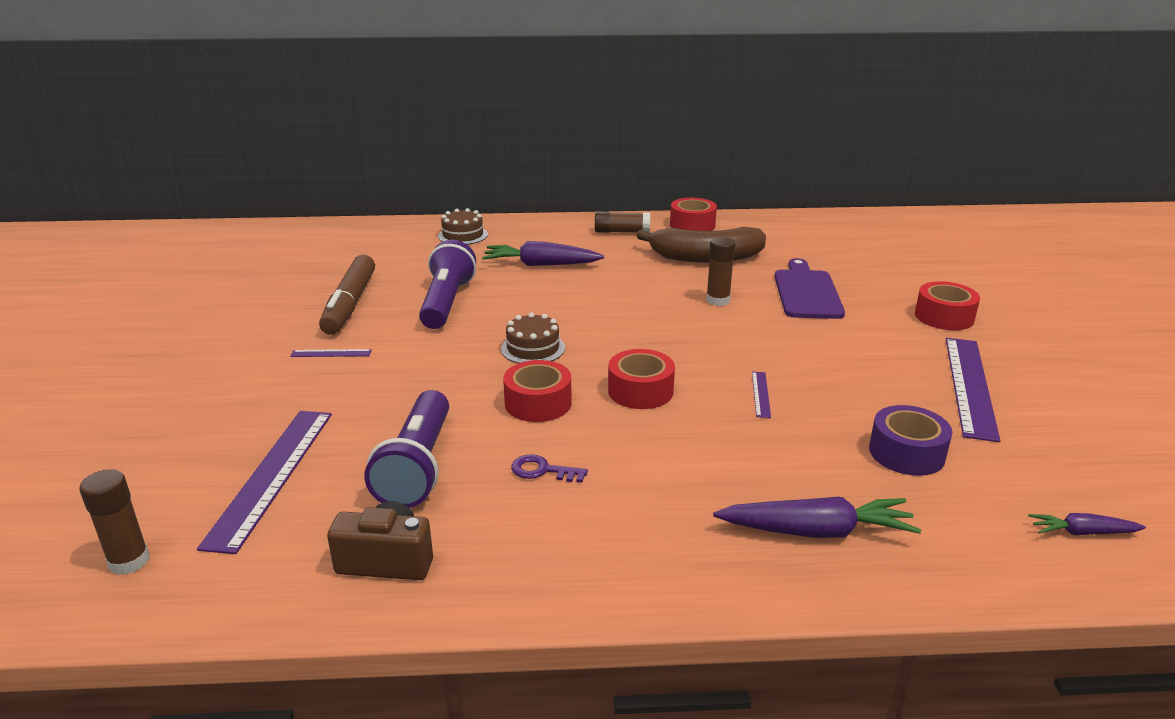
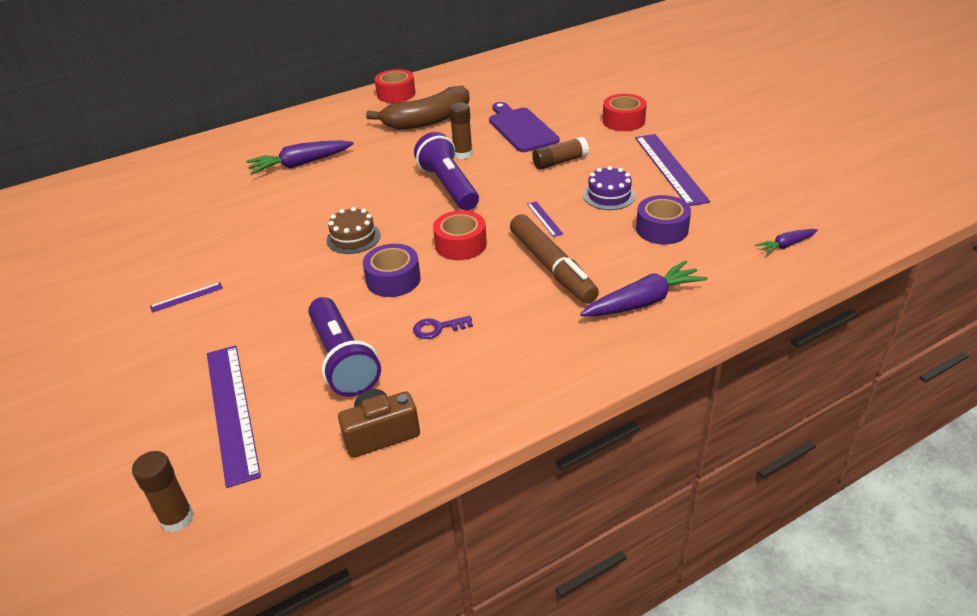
camera: 25 degrees left, 10 degrees up
brown marker [319,254,375,335] -> brown marker moved to [510,214,599,304]
purple flashlight [419,240,476,329] -> purple flashlight moved to [414,132,479,210]
brown cake [438,208,488,245] -> none
red tape [503,360,572,422] -> purple tape [363,244,421,297]
brown glue stick [595,211,650,233] -> brown glue stick moved to [532,137,589,170]
none -> purple cake [583,166,635,210]

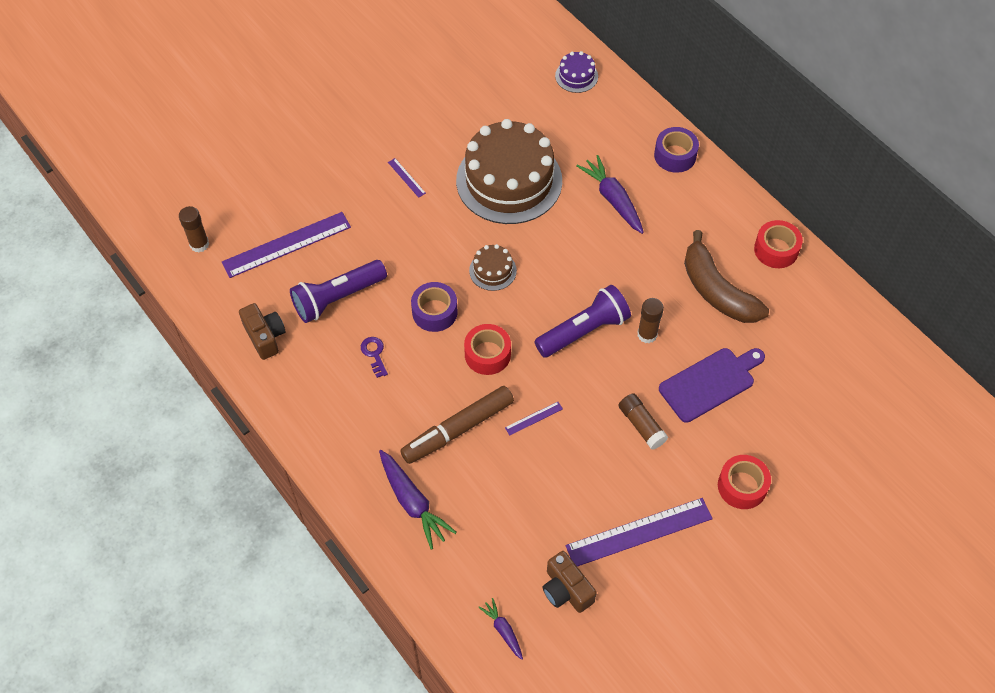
camera: 80 degrees right, 20 degrees up
purple cake [583,166,635,210] -> purple cake moved to [555,51,598,93]
purple tape [636,195,691,244] -> purple tape moved to [654,127,699,173]
none -> brown cake [456,119,562,224]
none -> brown camera [543,551,597,613]

